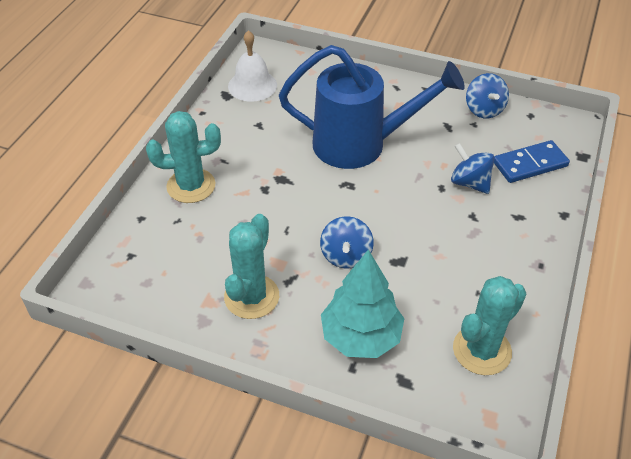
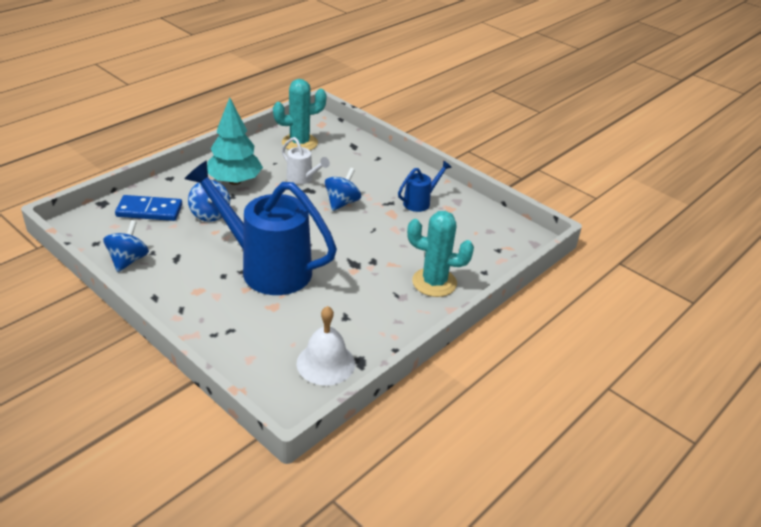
camera: 160 degrees left, 10 degrees down
turquoise cactus [224,214,279,319] -> blue watering can [398,160,452,212]
turquoise tree [321,249,404,358] -> turquoise tree moved to [207,97,263,185]
none -> white watering can [282,137,330,185]

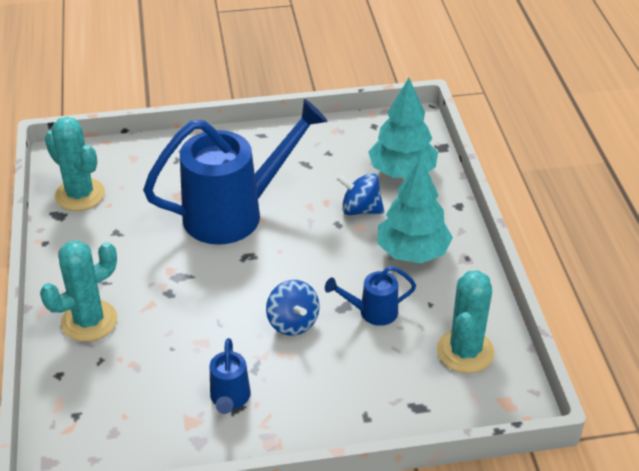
camera: 130 degrees right, 5 degrees up
blue spinning top [103,220,149,272] -> none
blue domino [115,195,182,221] -> turquoise tree [368,78,438,178]
white watering can [282,137,330,185] -> blue watering can [325,266,416,326]
white bell [296,306,355,386] -> turquoise cactus [45,117,105,211]

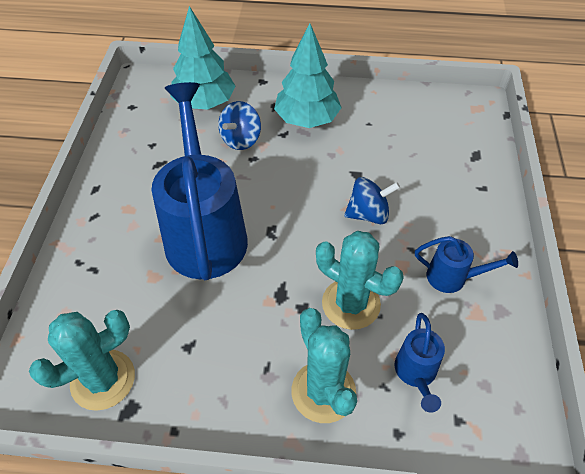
camera: 75 degrees left, 10 degrees up
blue watering can [325,266,416,326] -> blue watering can moved to [395,313,445,413]
turquoise cactus [437,270,495,373] -> turquoise cactus moved to [316,231,404,330]

